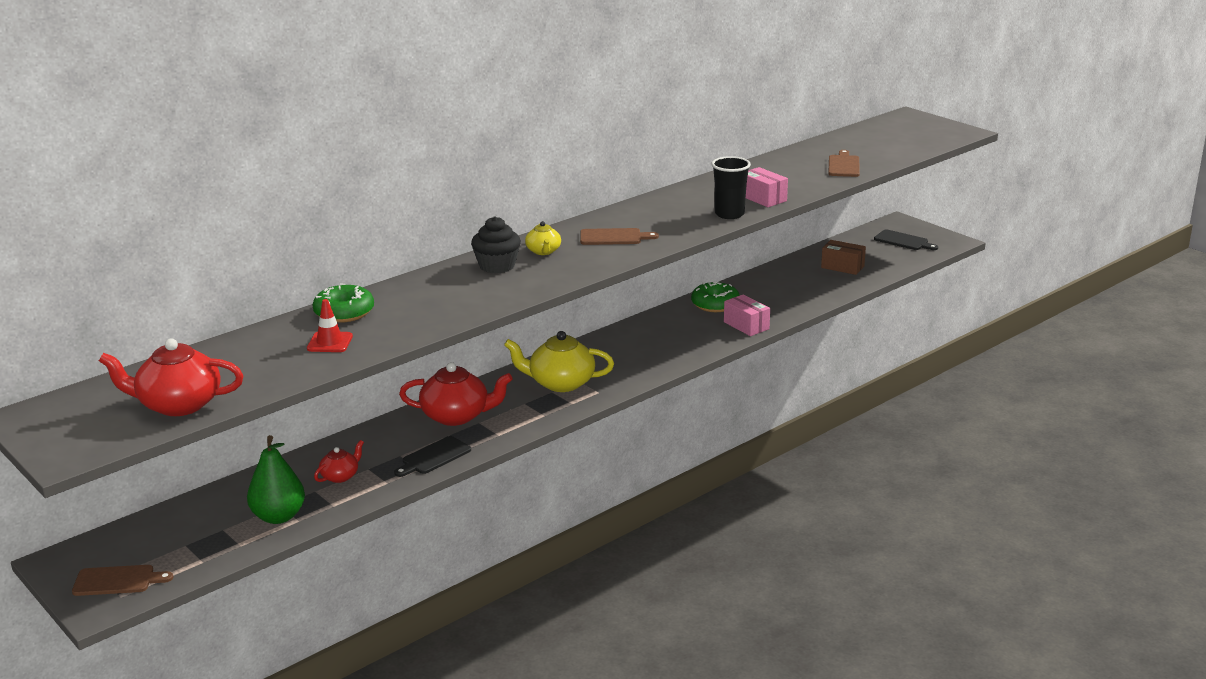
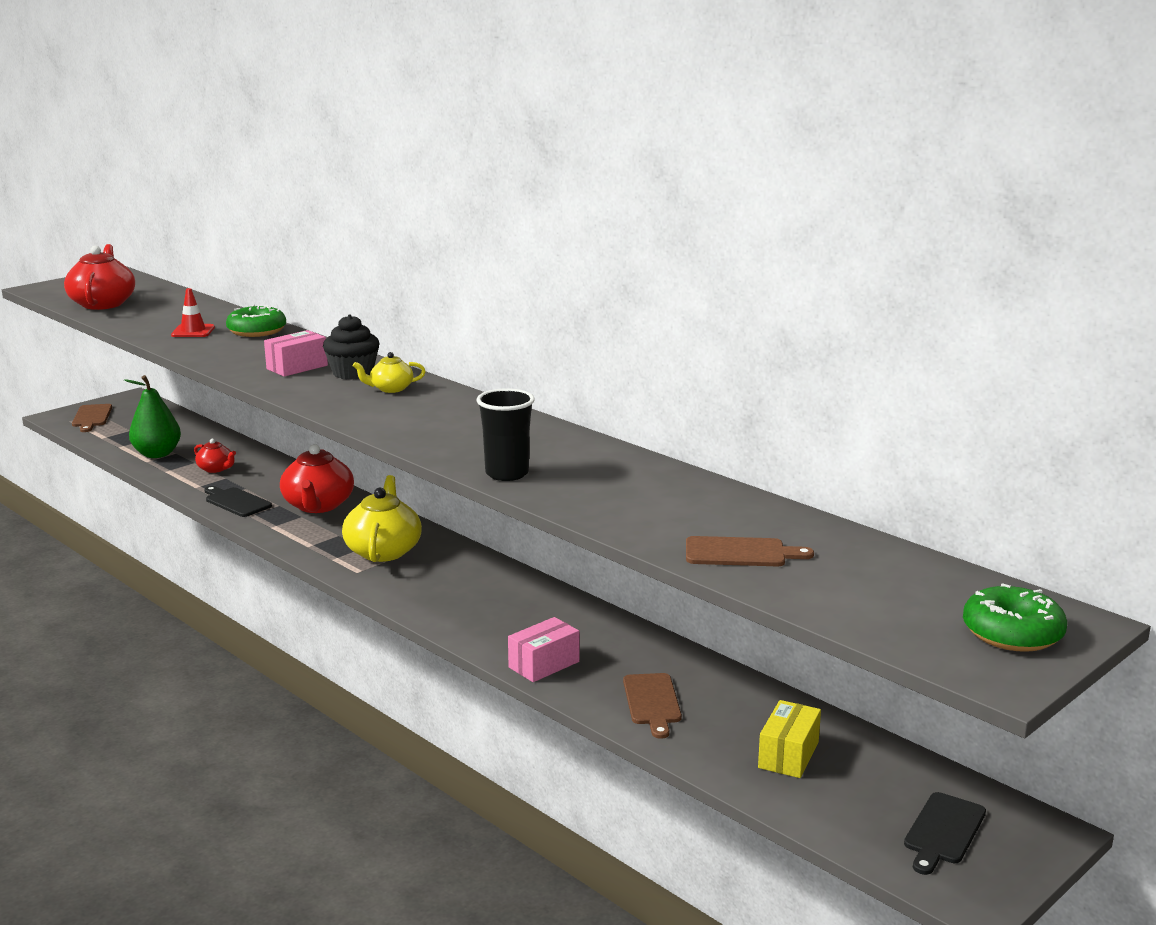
camera: 85 degrees right, 5 degrees down
brown cutting board [580,228,659,245] -> brown cutting board moved to [623,673,682,739]
green donut [691,282,740,312] -> green donut moved to [963,583,1067,652]
pink box [746,167,788,207] -> pink box moved to [264,330,328,377]
brown box [821,240,866,275] -> yellow box [758,700,821,778]

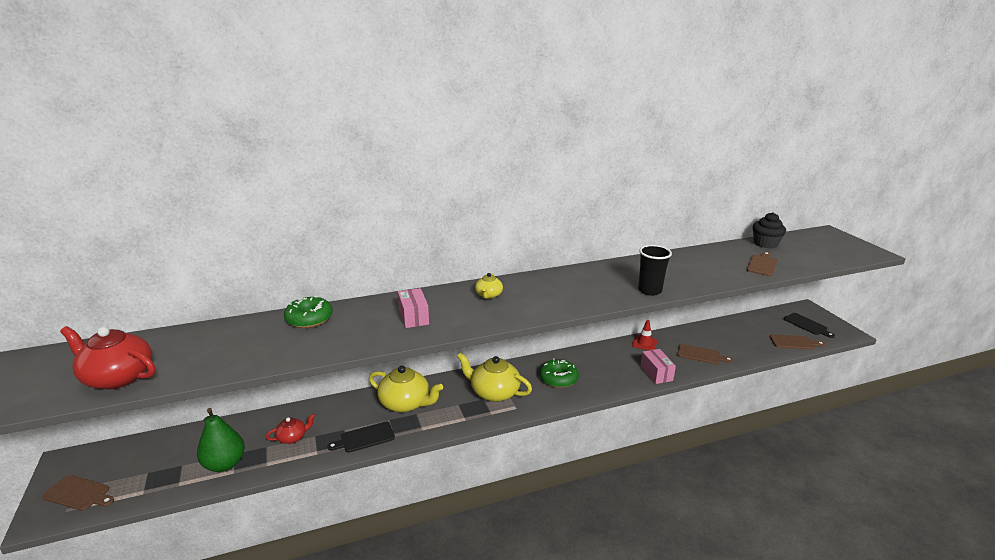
camera: 65 degrees left, 5 degrees up
red traffic cone [171,288,215,337] -> red traffic cone moved to [632,320,658,351]
red teapot [280,444,354,513] -> yellow teapot [369,366,443,412]
black cupcake [323,315,379,380] -> black cupcake moved to [753,212,786,249]
yellow box [758,700,821,778] -> none
green donut [963,583,1067,652] -> green donut moved to [540,358,579,388]
none -> brown cutting board [770,334,825,350]

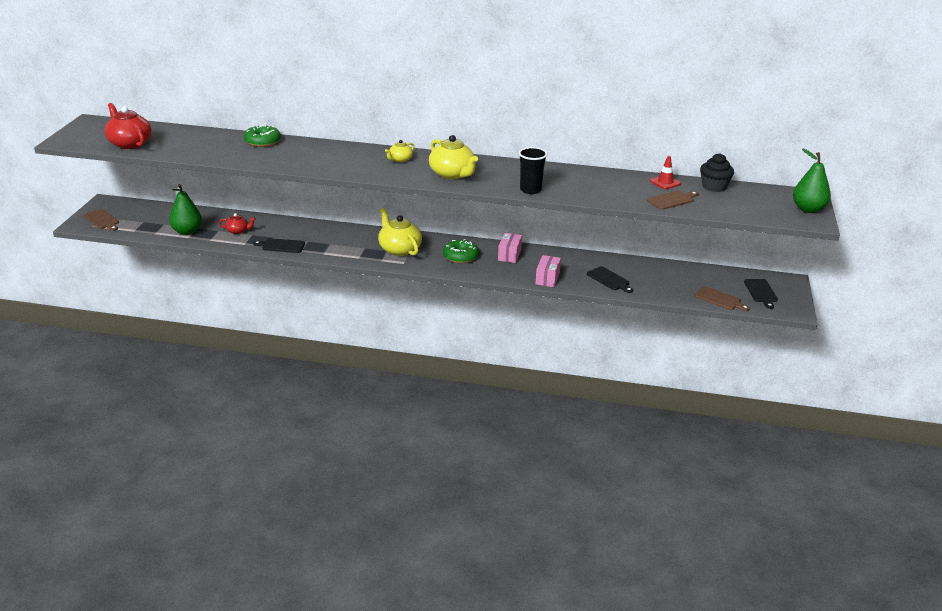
camera: 30 degrees right, 5 degrees up
yellow teapot [369,366,443,412] -> yellow teapot moved to [429,135,478,179]
pink box [398,288,429,328] -> pink box moved to [498,233,522,263]
red traffic cone [632,320,658,351] -> red traffic cone moved to [650,156,681,189]
brown cutting board [677,344,733,364] -> black cutting board [587,266,633,293]
none -> green pear [793,148,831,213]

